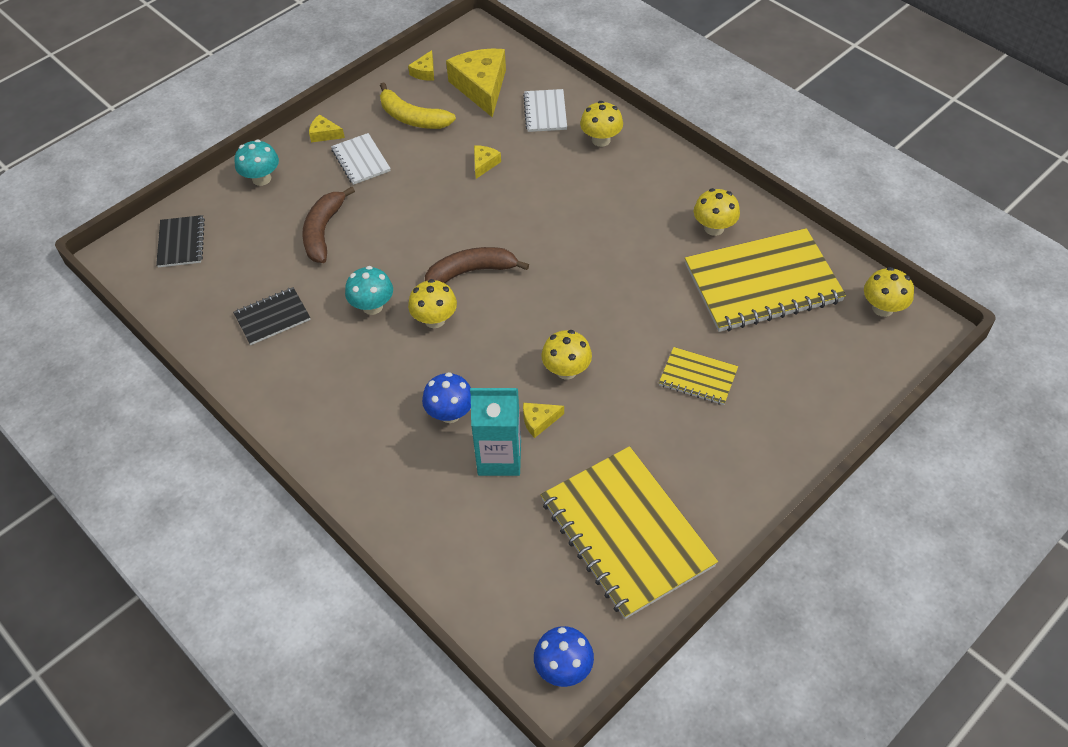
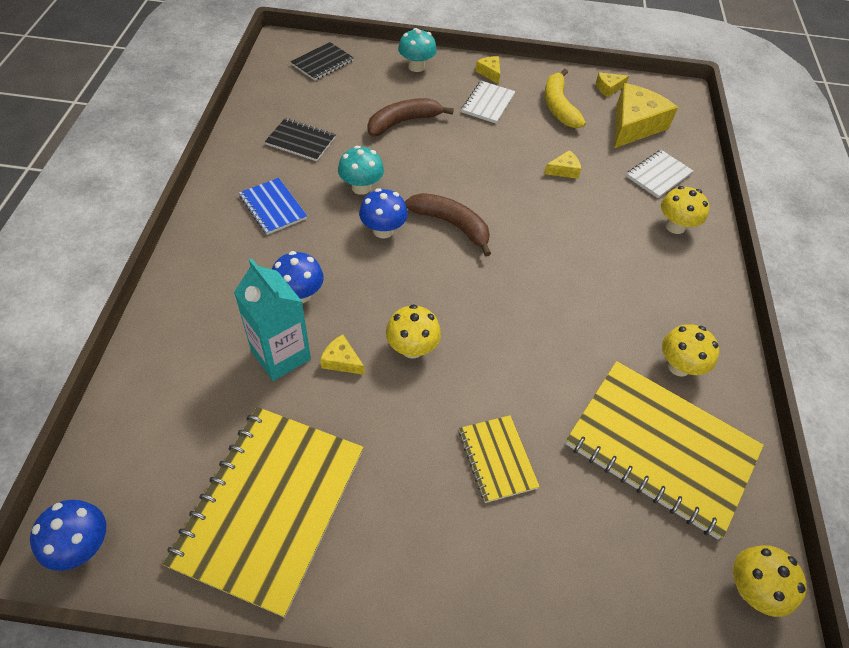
camera: 45 degrees right, 0 degrees up
yellow mushroom [408,279,457,328] -> blue mushroom [359,188,408,238]
none -> blue notebook [239,178,307,235]

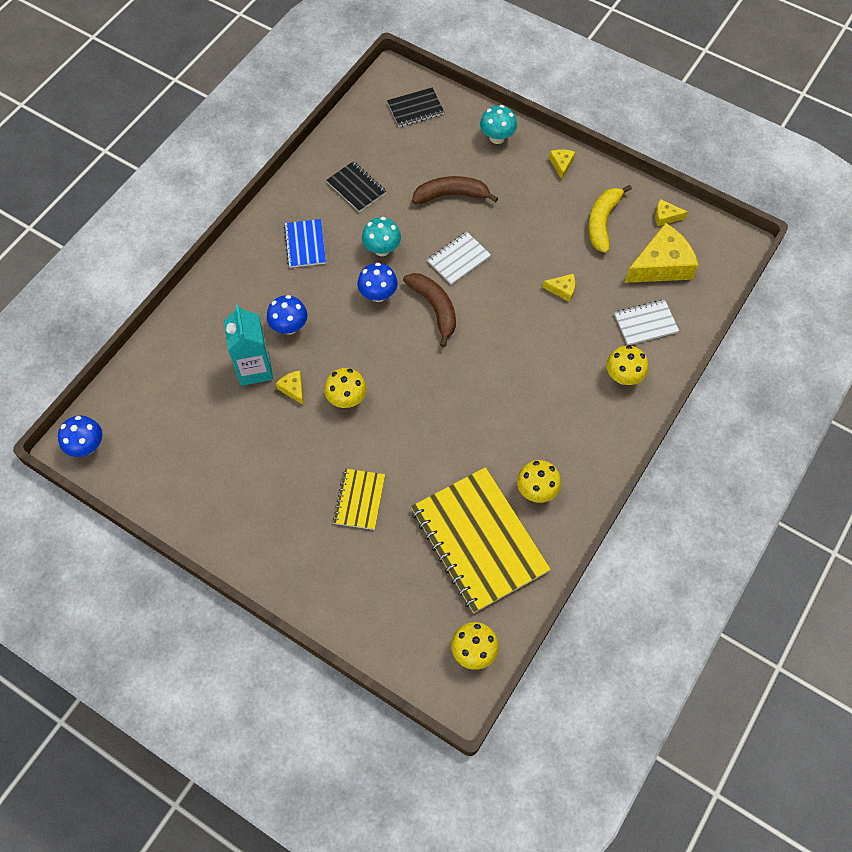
camera: 30 degrees right, 10 degrees up
yellow notebook [163,407,364,618] -> none
white notebook [461,81,515,124] -> white notebook moved to [427,232,491,285]

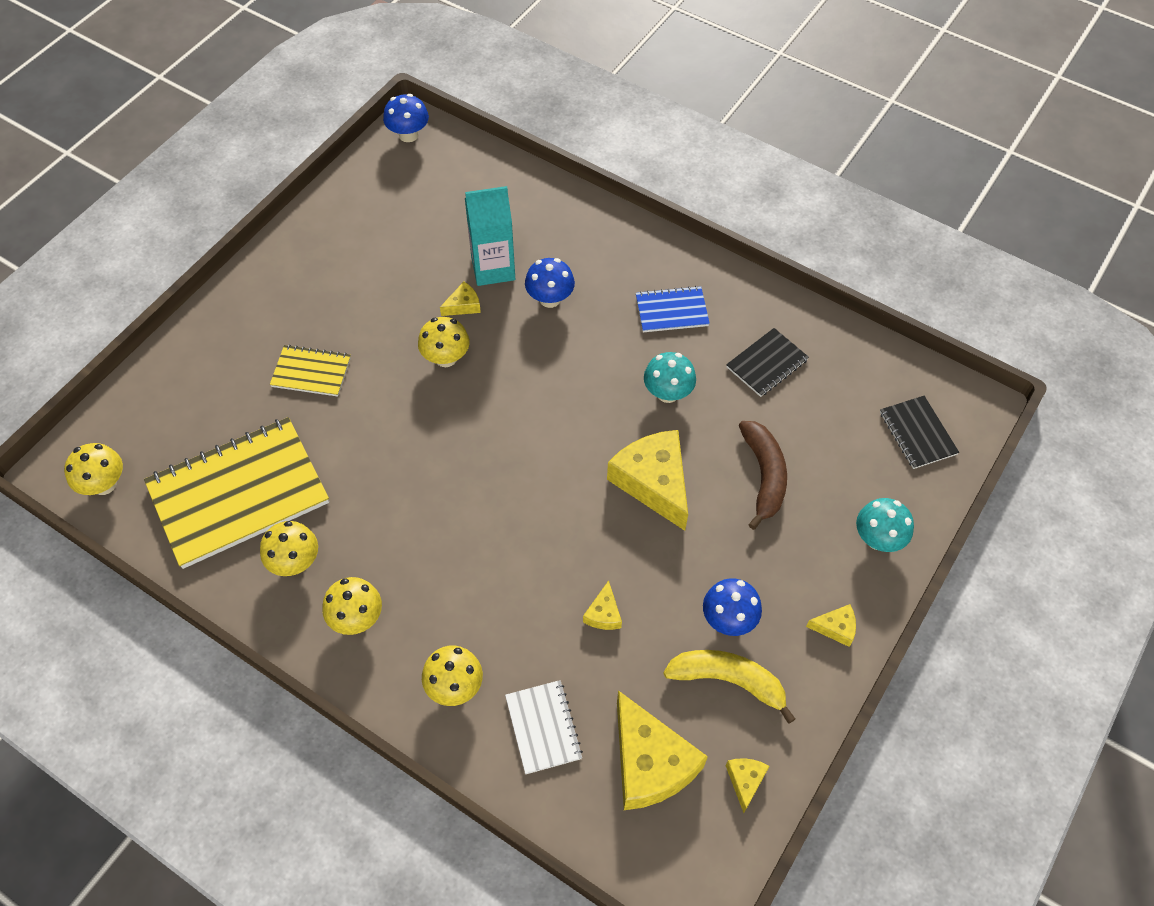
camera: 90 degrees right, 5 degrees down
blue mushroom [357,263,398,302] -> blue mushroom moved to [703,578,762,636]
brown banana [403,273,456,347] -> none
white notebook [427,232,491,285] -> yellow cheese [607,430,688,531]
none -> yellow mushroom [322,577,382,635]

